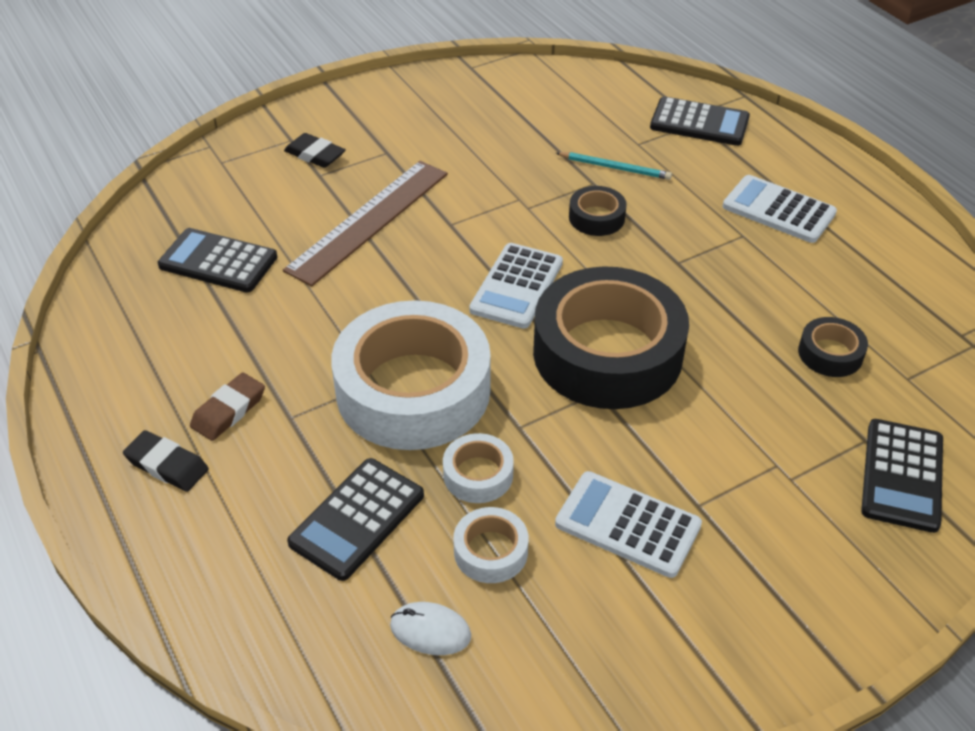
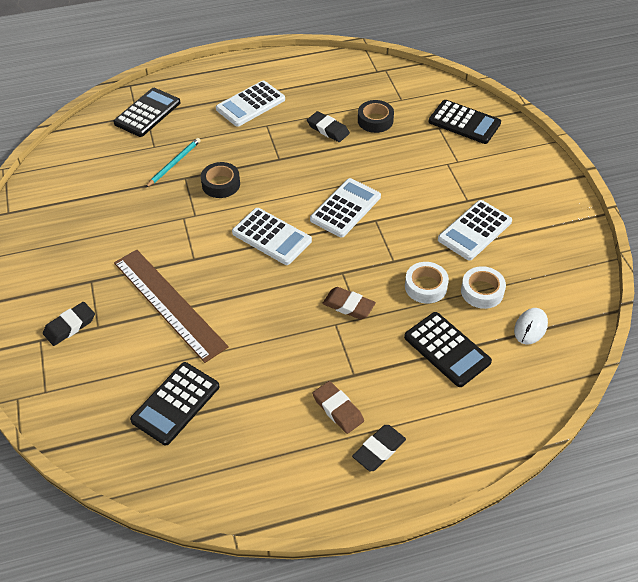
camera: 75 degrees left, 5 degrees up
white tape [331,300,491,450] -> brown eraser [322,287,376,320]
black tape [533,266,689,409] -> white calculator [310,178,381,238]
none -> black eraser [307,111,350,142]

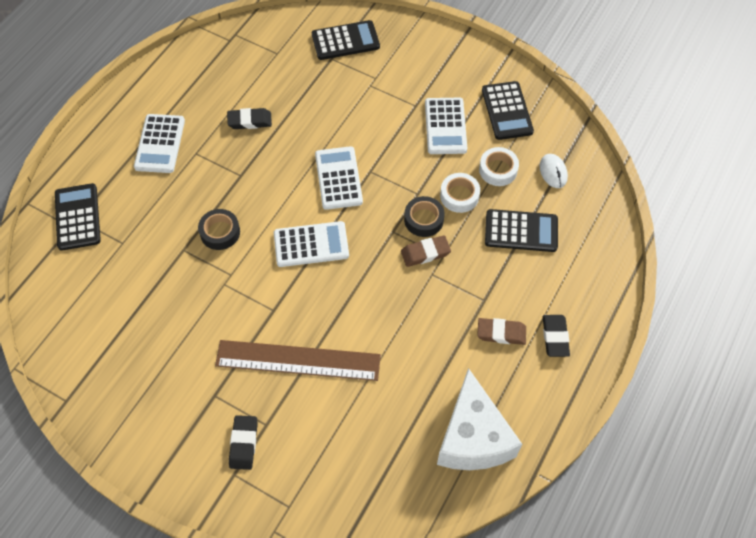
camera: 45 degrees left, 10 degrees up
black calculator [130,362,220,445] -> black calculator moved to [482,81,534,140]
turquoise pencil [145,138,201,188] -> none
black tape [358,100,394,133] -> black tape moved to [404,196,445,237]
none -> white cheese [437,368,522,470]

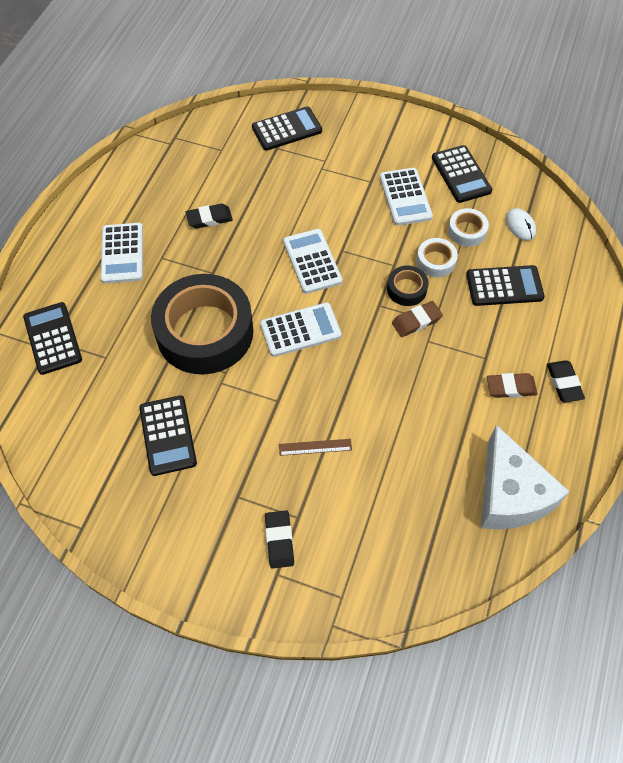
camera: 10 degrees left, 0 degrees up
black tape [198,209,240,250] -> black tape [151,274,254,374], size x2.36
brown ruler [215,340,381,381] -> brown ruler [279,439,352,456], size x0.43
none -> black calculator [139,395,197,476]

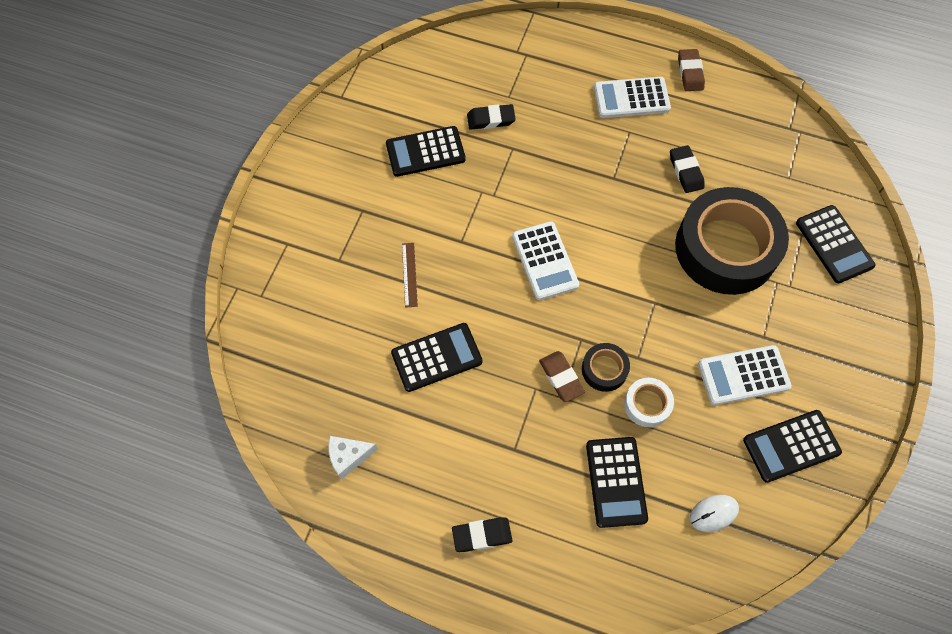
camera: 90 degrees right, 5 degrees up
black calculator [23,302,82,375] -> black calculator moved to [391,323,483,392]
black tape [151,274,254,374] -> black tape moved to [675,187,789,295]
black eraser [265,510,294,569] -> black eraser moved to [467,104,516,130]
white calculator [283,229,342,294] -> none
white tape [448,208,489,247] -> none
white cheese [481,425,570,530] -> white cheese [328,436,378,480], size x0.48
brown eraser [487,373,537,398] -> brown eraser moved to [678,49,705,91]

